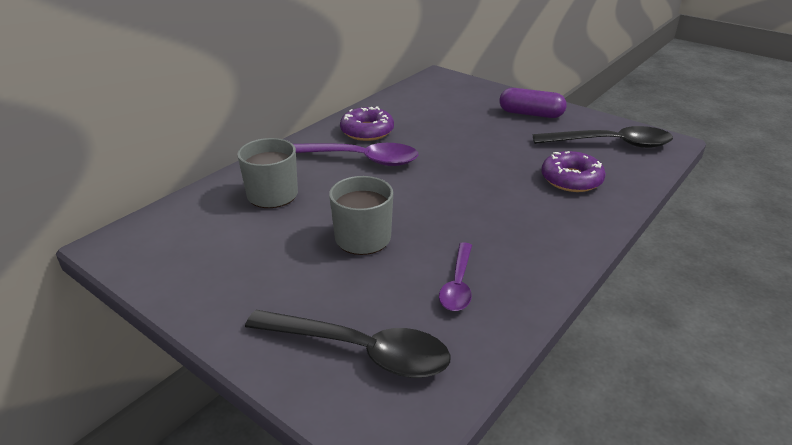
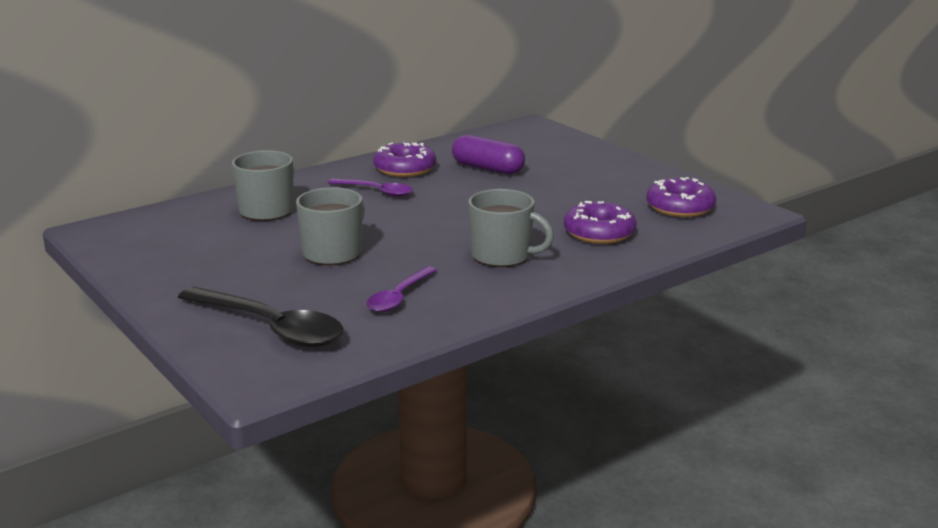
camera: 15 degrees right, 10 degrees down
purple spoon [293,143,418,166] -> purple spoon [328,178,413,197], size x0.59
purple capsule [499,88,567,118] -> purple capsule moved to [452,135,525,174]
black spoon [533,126,673,148] -> purple donut [646,177,716,217]
none -> grey mug [468,189,554,267]

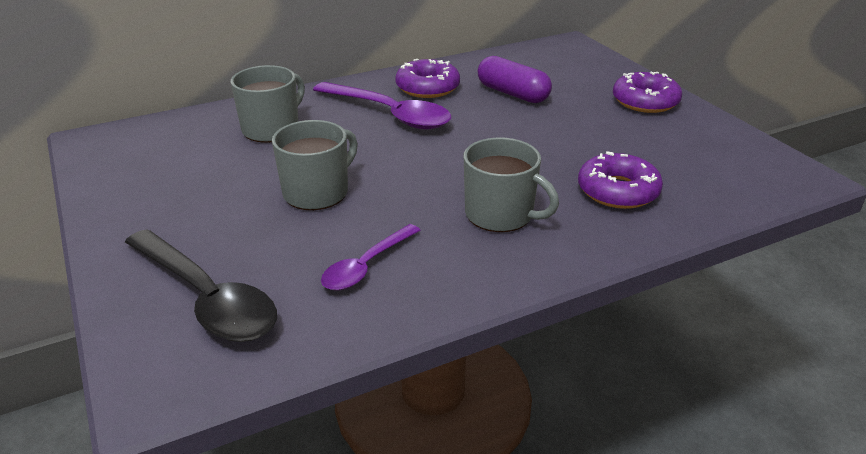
camera: 10 degrees right, 10 degrees up
purple spoon [328,178,413,197] -> purple spoon [313,82,451,129], size x1.69
purple donut [646,177,716,217] -> purple donut moved to [613,71,682,113]

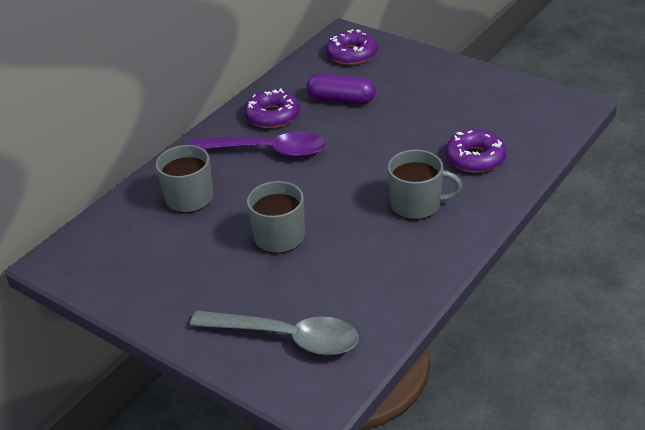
camera: 25 degrees left, 5 degrees up
black spoon [125,229,277,342] -> grey spoon [190,311,359,355]
purple spoon [321,224,420,290] -> none
purple donut [613,71,682,113] -> purple donut moved to [326,29,377,65]

